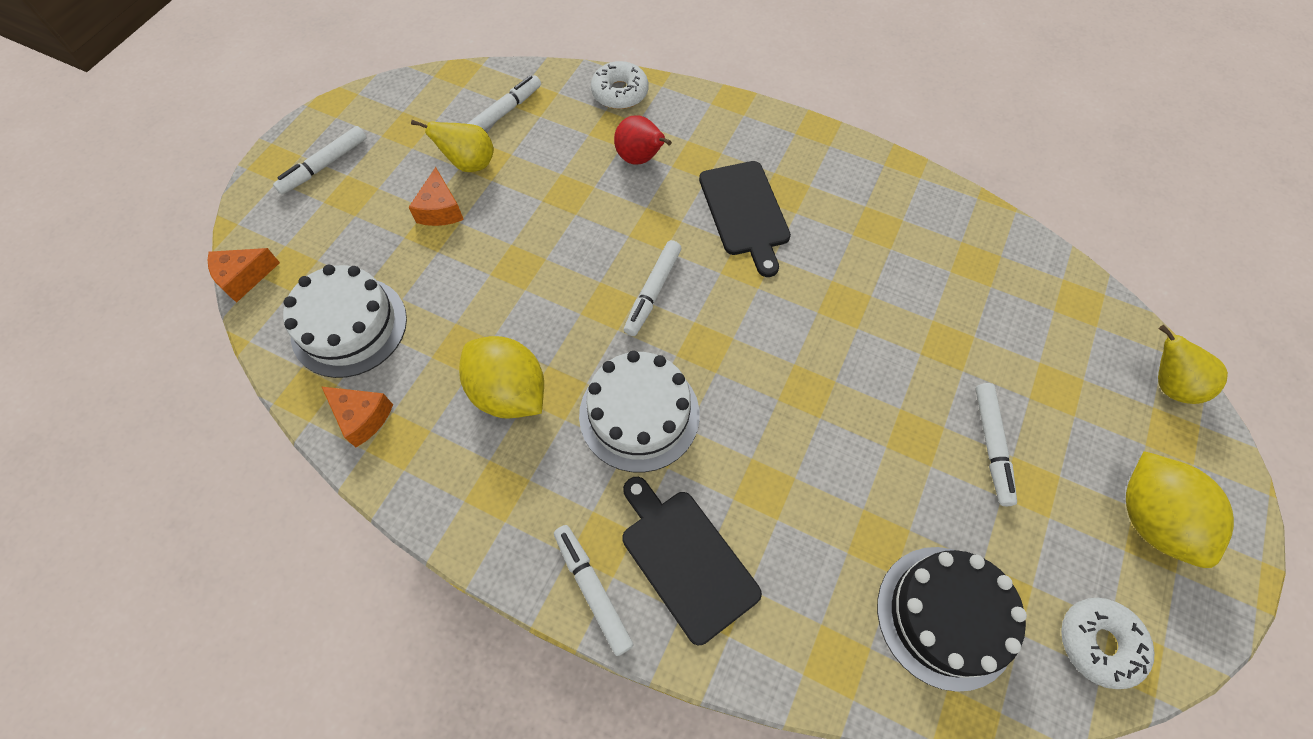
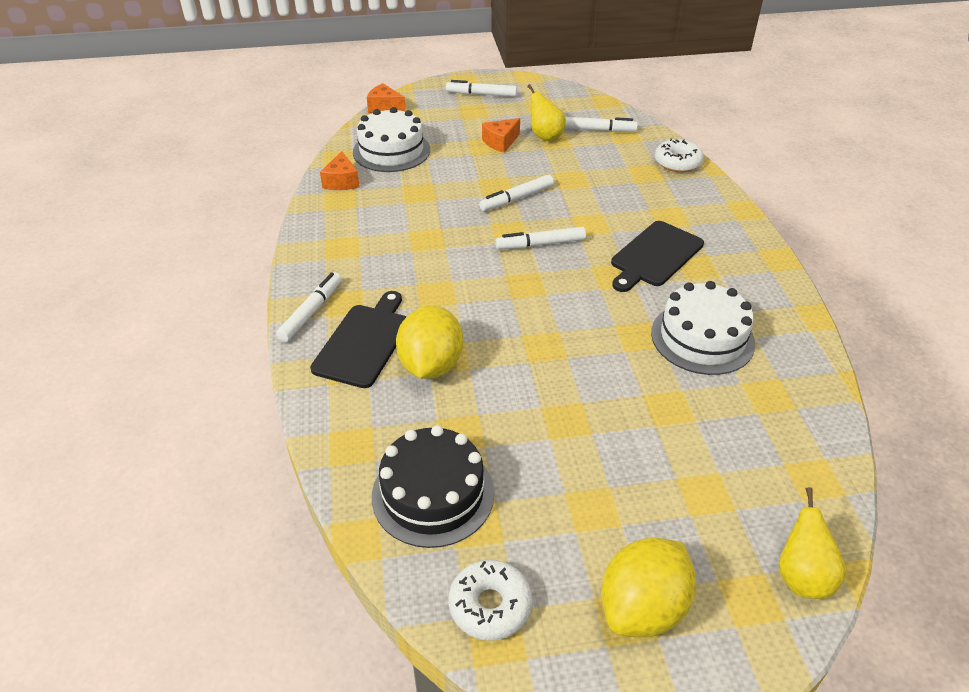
camera: 55 degrees right, 20 degrees down
yellow lemon [459,336,544,419] -> yellow lemon moved to [396,305,463,379]
white cake [579,351,700,472] -> white cake moved to [651,281,755,375]
red pear [614,115,672,165] -> none
white marker [975,383,1017,506] -> white marker moved to [479,175,554,211]

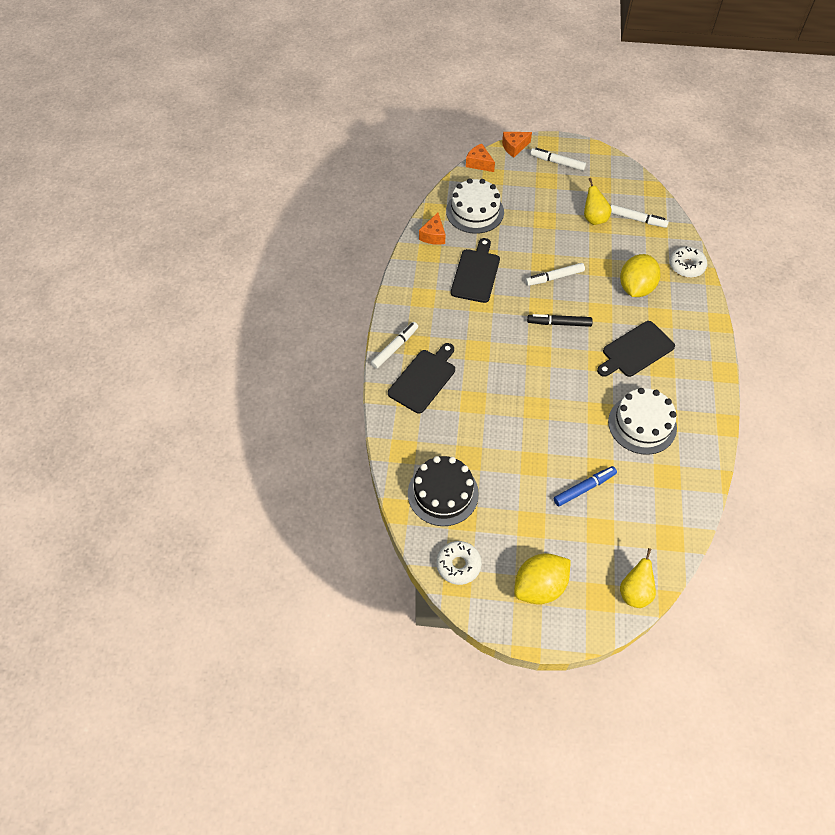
camera: 15 degrees right, 15 degrees up
yellow lemon [396,305,463,379] -> yellow lemon moved to [620,254,661,297]
orange cheese [482,118,520,153] -> orange cheese moved to [502,132,532,157]
white marker [495,227,586,250] -> black marker [527,314,593,327]
none -> black cutting board [451,238,500,303]
none -> blue marker [554,466,617,506]

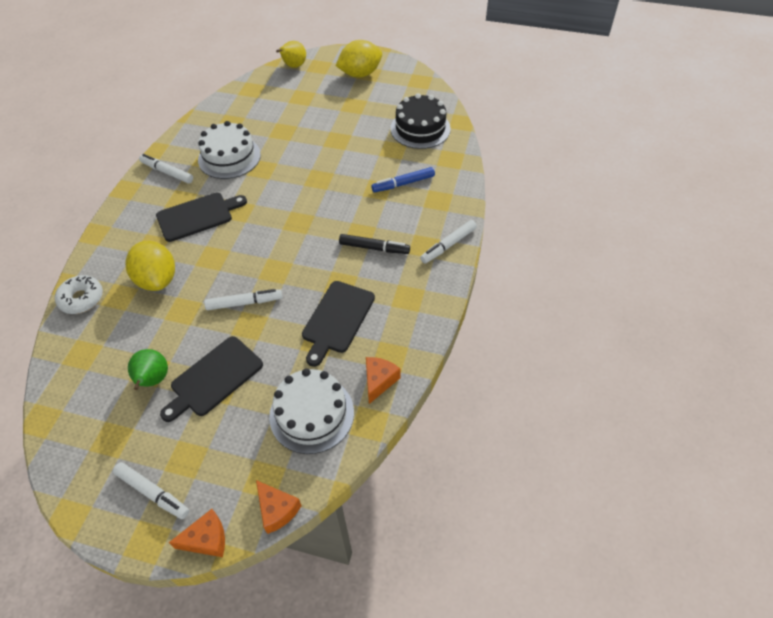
camera: 170 degrees left, 5 degrees down
black cutting board [388,343,455,414] -> black cutting board moved to [160,336,263,422]
white donut [436,541,482,585] -> none
black marker [527,314,593,327] -> black marker moved to [339,234,410,254]
blue marker [554,466,617,506] -> blue marker moved to [371,167,435,192]
yellow pear [584,178,612,225] -> green pear [128,349,168,390]
white marker [611,204,669,228] -> white marker moved to [139,154,193,183]
yellow lemon [620,254,661,297] -> yellow lemon turned 60 degrees counterclockwise [126,241,175,291]

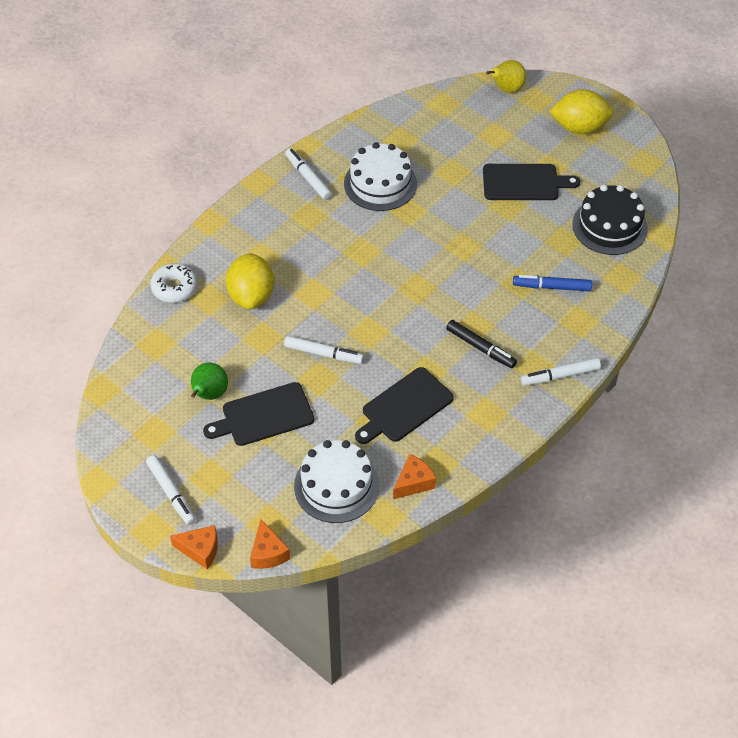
camera: 25 degrees right, 0 degrees up
black cutting board [156,193,247,242] -> black cutting board moved to [483,164,580,200]

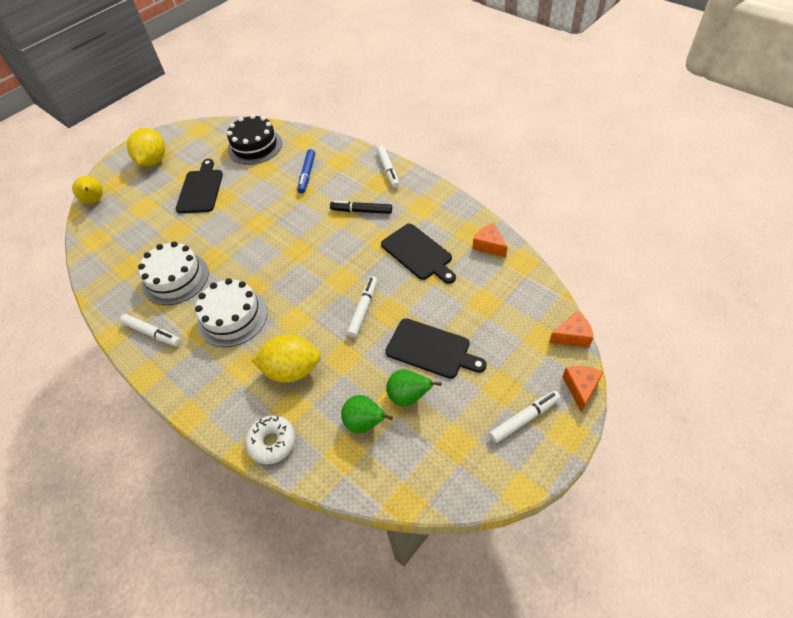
camera: 85 degrees left, 0 degrees up
black cutting board [203,382,314,446] -> black cutting board turned 45 degrees counterclockwise [385,318,487,379]
white marker [285,148,332,200] -> white marker turned 120 degrees counterclockwise [120,314,181,346]
white cake [294,440,379,523] -> white cake moved to [195,278,267,347]
black marker [446,320,517,368] -> black marker turned 120 degrees counterclockwise [330,201,392,214]
none -> green pear [341,395,393,433]

